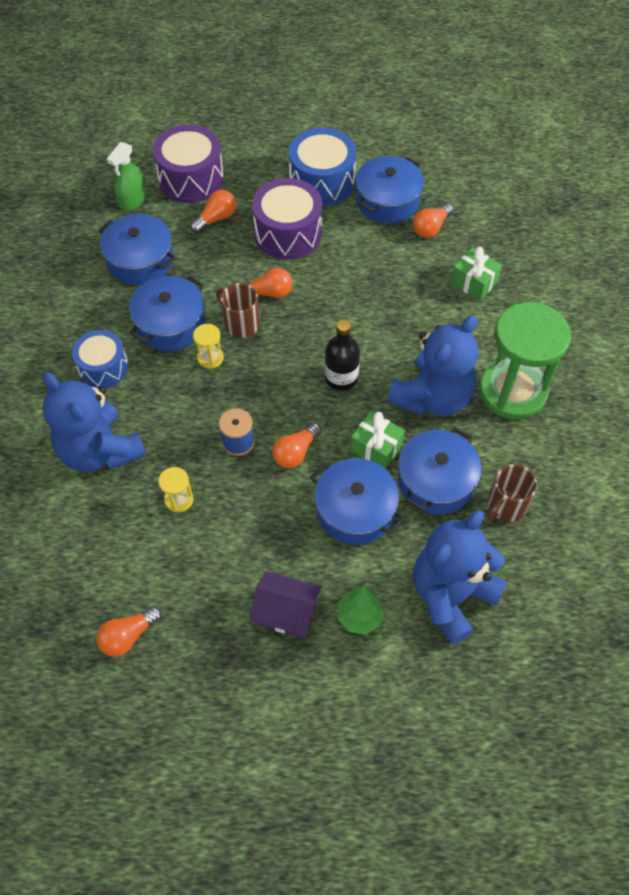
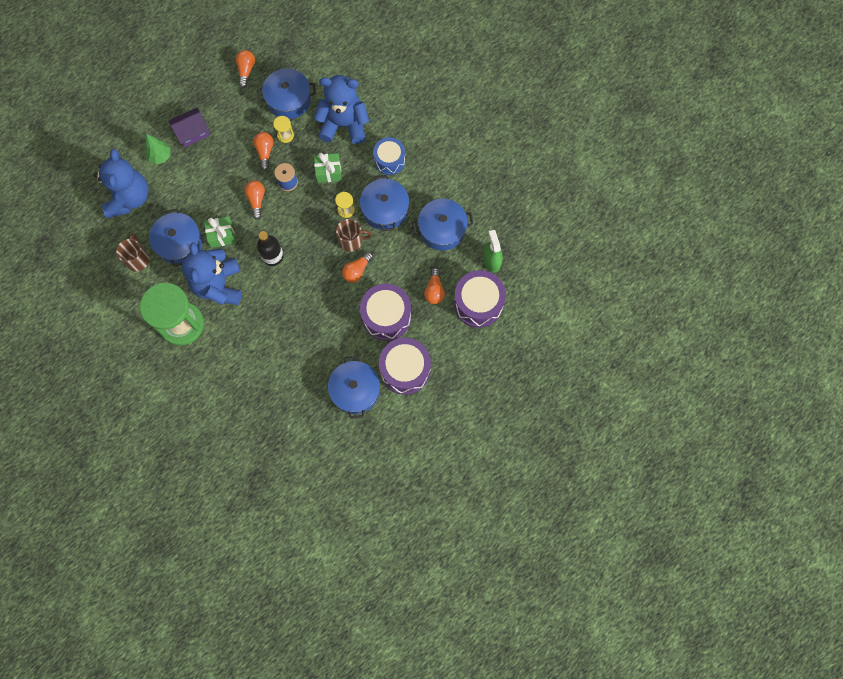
camera: 135 degrees right, 15 degrees up
blue drum [289,128,356,206] -> purple drum [379,338,431,395]
blue pot [310,458,404,545] -> blue pot moved to [257,68,316,119]
orange light bulb [413,203,454,238] -> orange light bulb moved to [253,132,273,171]
green gift [451,247,502,301] -> green gift moved to [314,153,342,183]

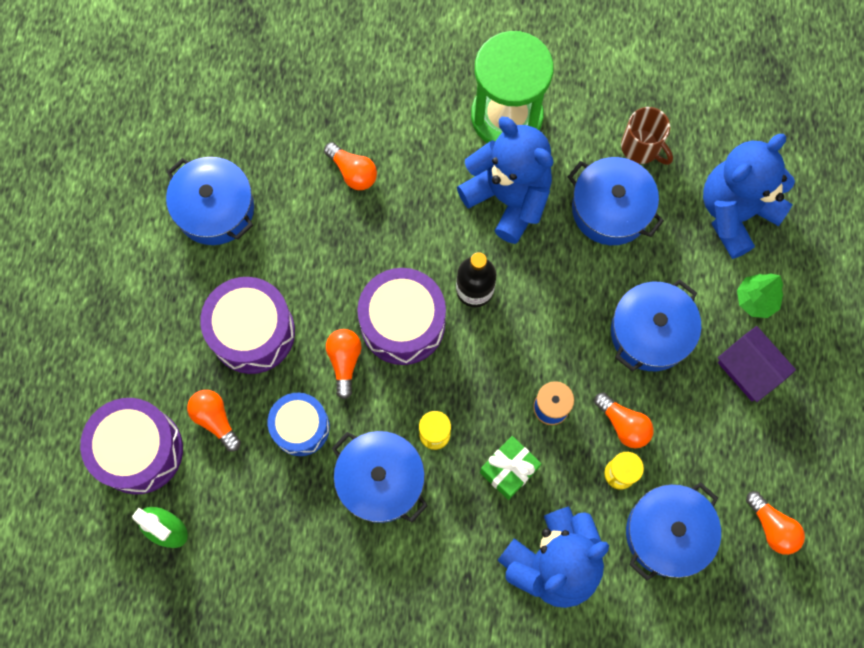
camera: 140 degrees right, 0 degrees up
blue teddy bear [94,149,149,218] -> blue teddy bear turned 90 degrees clockwise [703,134,795,259]
purple house [169,108,210,147] -> purple house turned 60 degrees counterclockwise [718,326,796,402]
green gift [204,216,236,248] -> none
orange light bulb [244,181,265,220] -> orange light bulb moved to [324,142,377,190]
brown mug [336,219,372,252] -> none
blue drum [373,137,405,175] -> blue drum moved to [267,393,330,456]
purple drum [379,338,431,395] -> purple drum moved to [357,268,446,365]
blue pot [412,199,474,250] -> blue pot moved to [611,280,701,372]

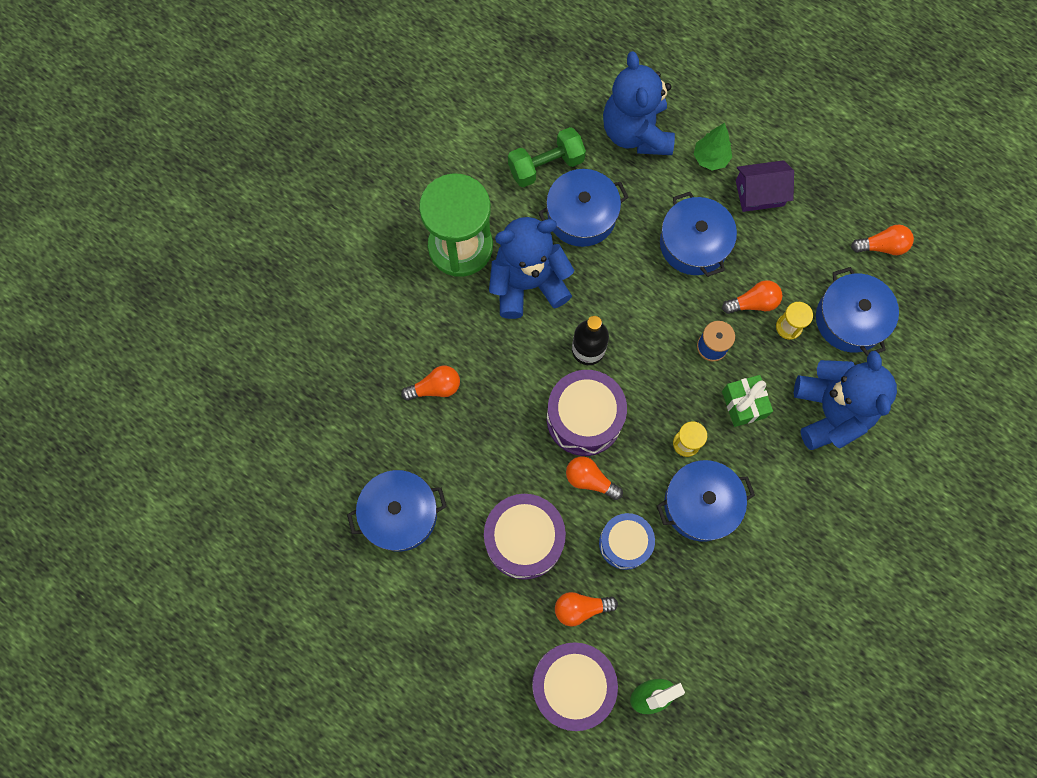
camera: 60 degrees left, 0 degrees up
brown mug [621,107,673,165] -> green dumbbell [508,127,586,188]

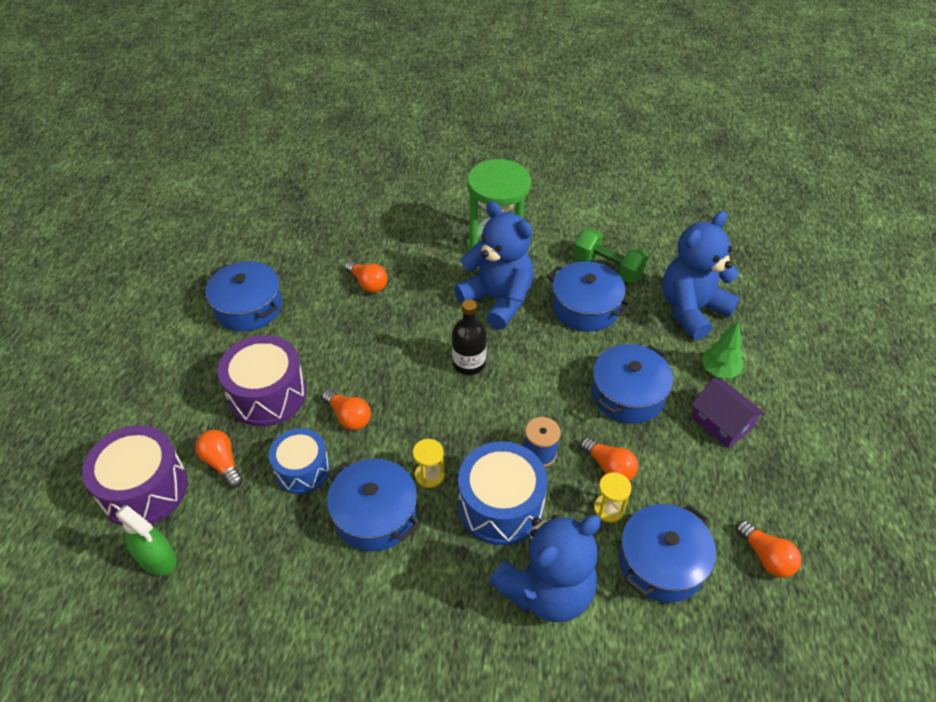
camera: 60 degrees right, 25 degrees down
purple drum [547,370,627,456] -> none
orange light bulb [566,456,623,500] -> orange light bulb turned 135 degrees clockwise [322,389,371,430]
green gift [722,375,773,427] -> blue drum [458,441,548,545]

